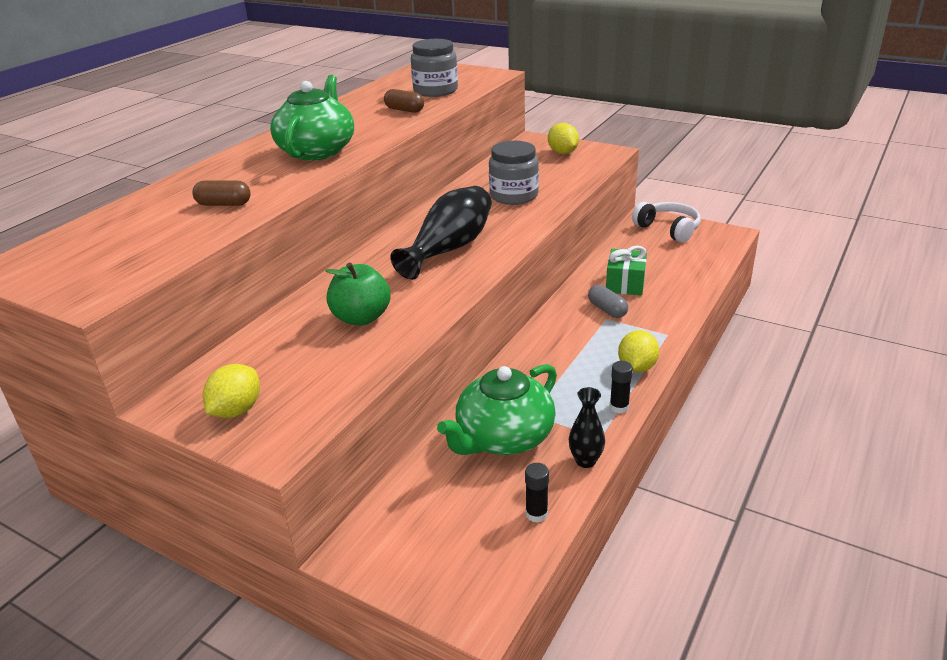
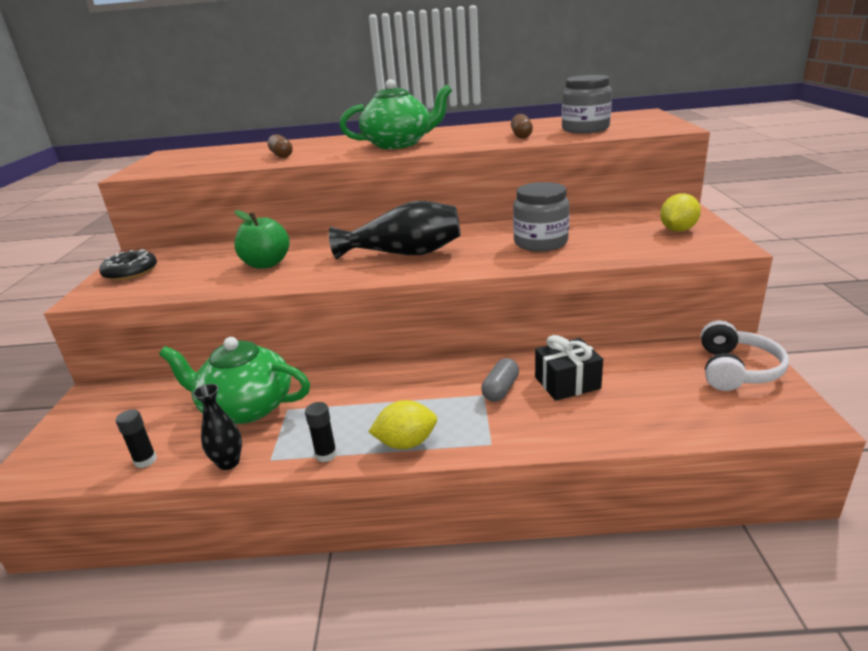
camera: 60 degrees right, 5 degrees down
yellow lemon [203,364,260,418] -> black donut [100,249,157,281]
green gift [606,246,647,295] -> black gift [535,335,603,401]

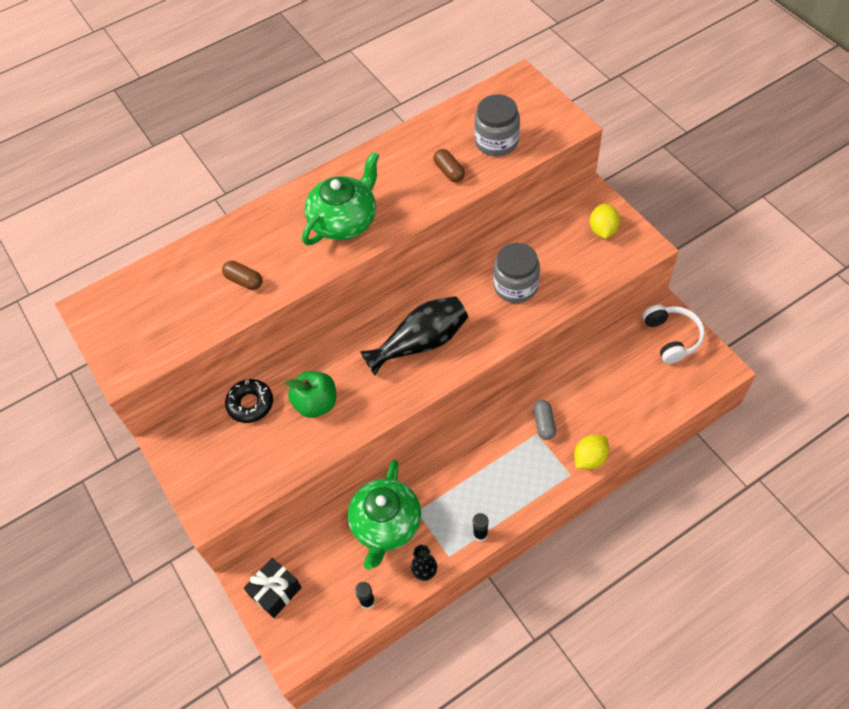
camera: 30 degrees left, 30 degrees up
black donut [100,249,157,281] -> black donut moved to [225,379,273,423]
green teapot [159,337,310,424] -> green teapot turned 60 degrees counterclockwise [348,460,421,570]
yellow lemon [369,400,437,449] -> yellow lemon moved to [574,435,609,469]
black gift [535,335,603,401] -> black gift moved to [244,558,302,618]

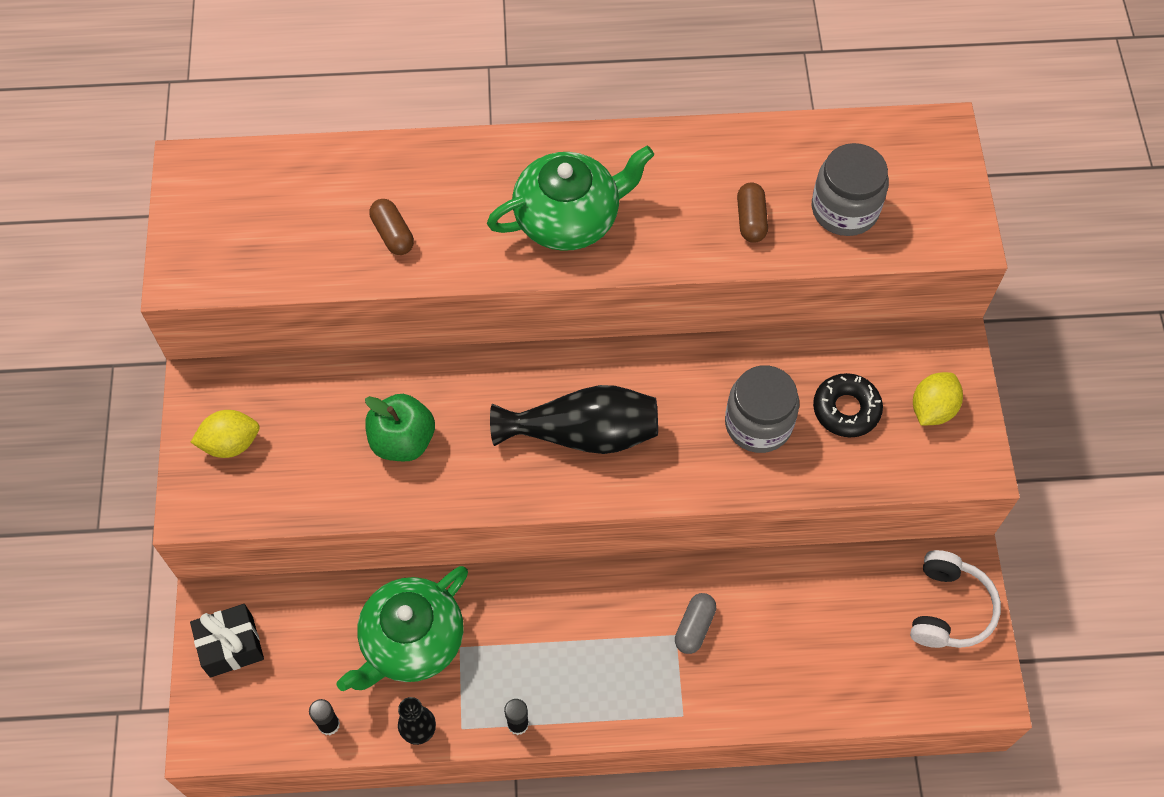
camera: 25 degrees right, 5 degrees up
black donut [225,379,273,423] -> black donut moved to [813,373,883,438]
yellow lemon [574,435,609,469] -> yellow lemon moved to [191,410,259,458]

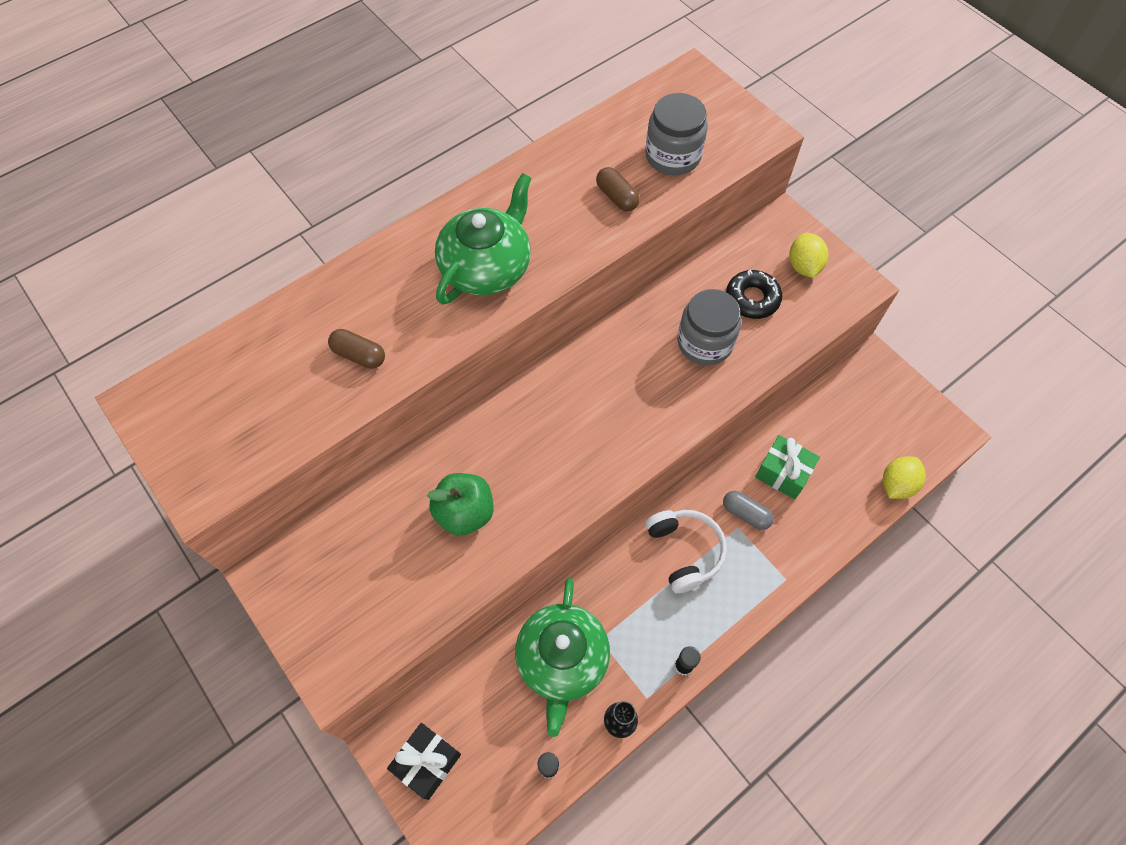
camera: 35 degrees left, 0 degrees up
yellow lemon [191,410,259,458] -> yellow lemon moved to [883,456,926,499]
black vase [490,385,658,454] -> none
grey capsule [675,593,716,654] -> grey capsule turned 45 degrees counterclockwise [723,491,774,530]
white headphones [910,550,1001,648] -> white headphones moved to [645,510,727,594]
none -> green gift [755,435,820,499]

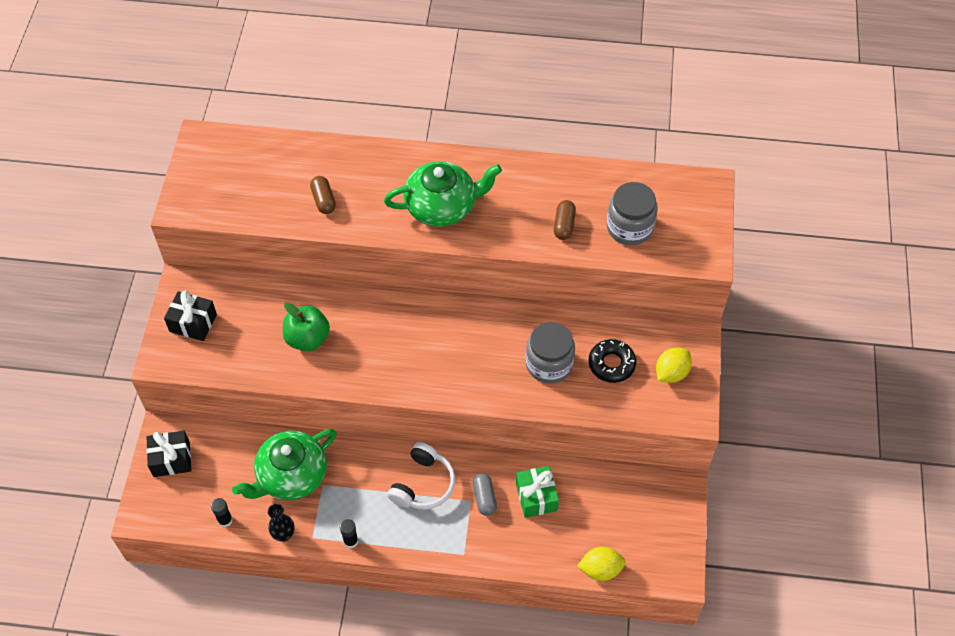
camera: 45 degrees right, 5 degrees down
none -> black gift [164,291,217,341]

